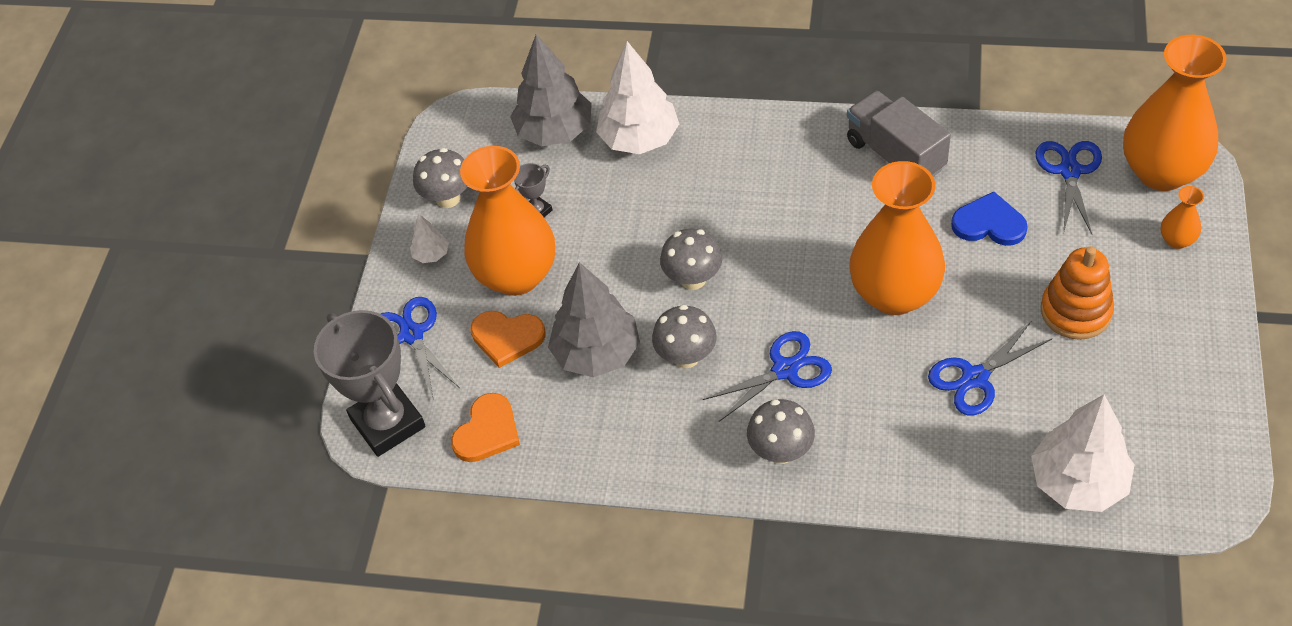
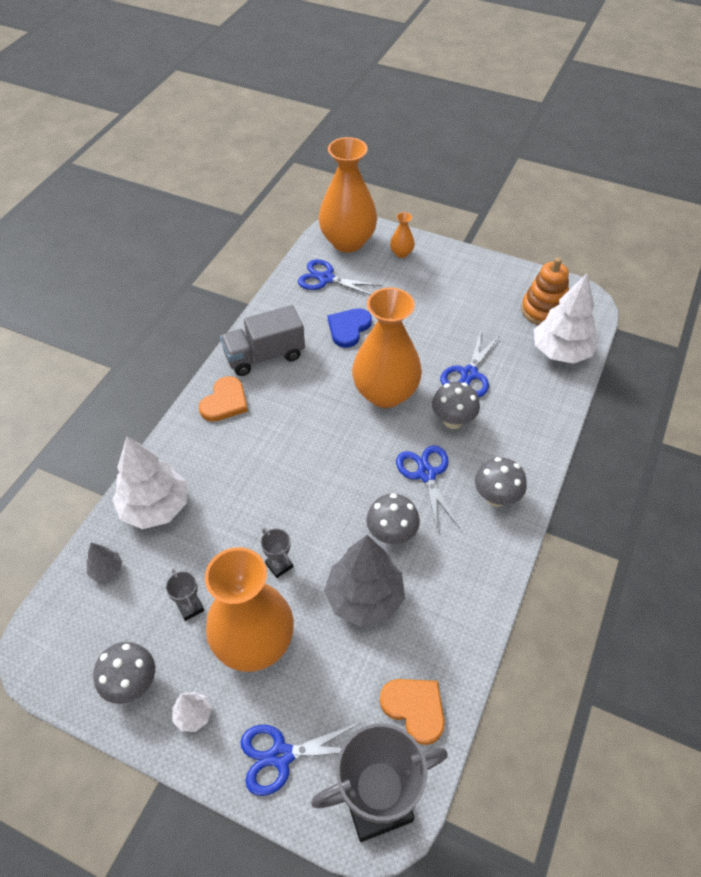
camera: 80 degrees left, 0 degrees up
orange heart [471,311,546,368] -> orange heart moved to [199,376,248,422]
grey tree [510,34,592,146] -> grey tree [87,543,122,581], size x0.46
grey mushroom [660,228,722,290] -> grey mushroom moved to [432,382,480,429]
blue scissors [928,322,1053,415] -> blue scissors turned 45 degrees clockwise [440,332,500,397]
orange stacking toy [1041,246,1114,340] -> orange stacking toy moved to [521,257,569,325]
none -> grey trophy [261,528,293,578]

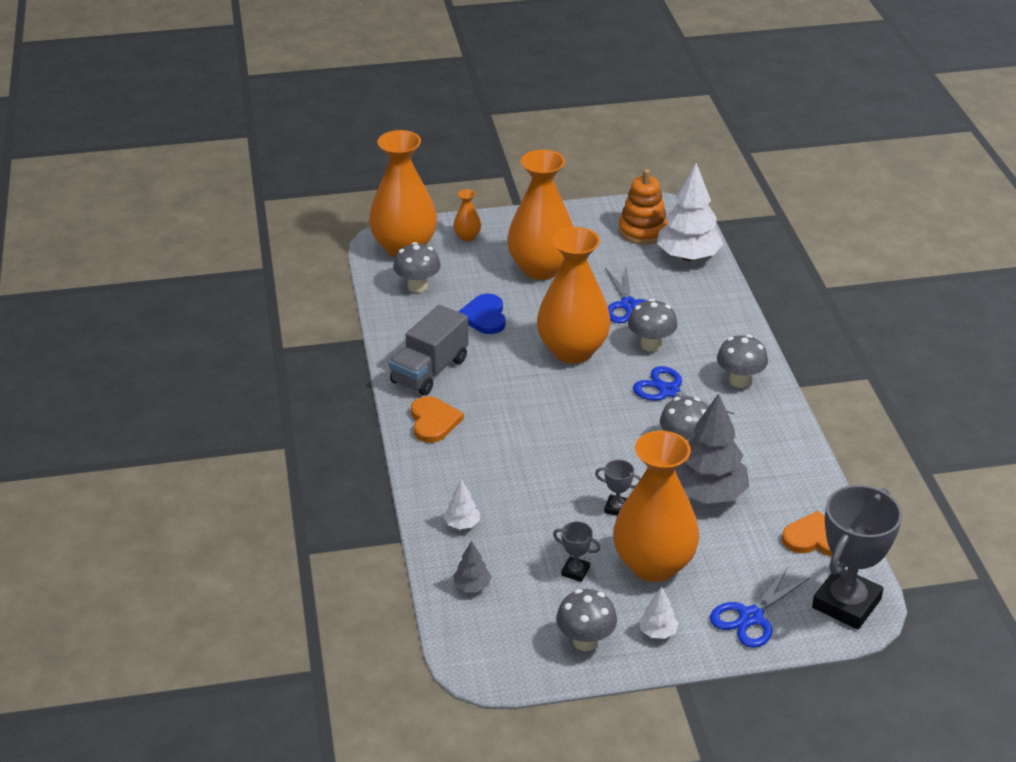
camera: 35 degrees left, 15 degrees down
white tree [112,437,187,529] -> white tree [444,479,480,529], size x0.46
blue scissors [298,259,382,295] -> grey mushroom [393,242,441,293]
none -> orange vase [507,150,574,280]

